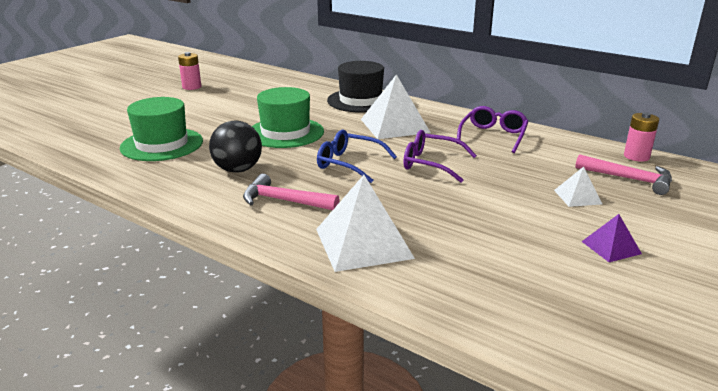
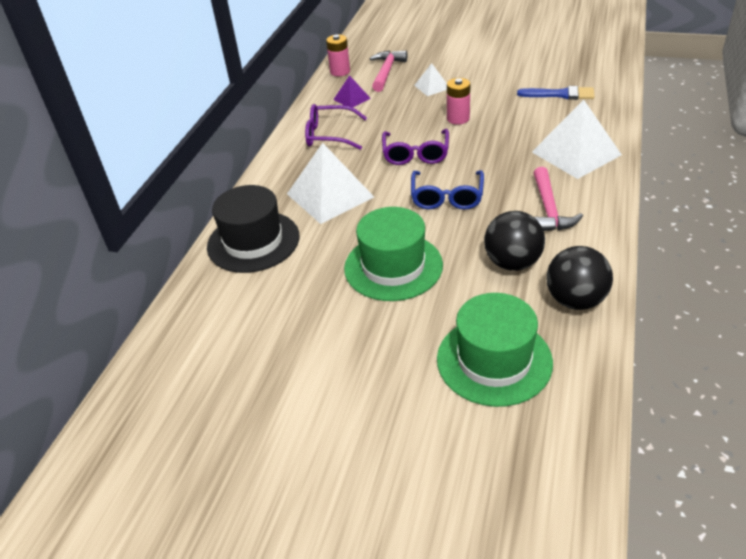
camera: 105 degrees left, 15 degrees up
pink battery [178,52,201,90] -> pink battery moved to [447,78,470,125]
purple pyramid [581,214,642,262] -> purple pyramid moved to [333,75,371,108]
none -> blue brush [517,86,595,100]
none -> black ball [547,246,613,310]

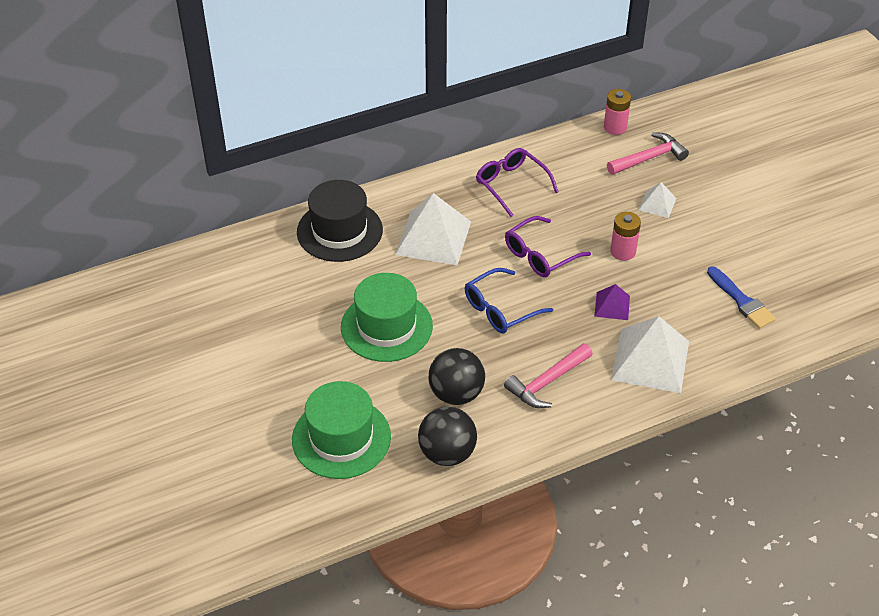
camera: 45 degrees right, 5 degrees up
purple pyramid [333,75,371,108] -> purple pyramid moved to [594,284,630,320]

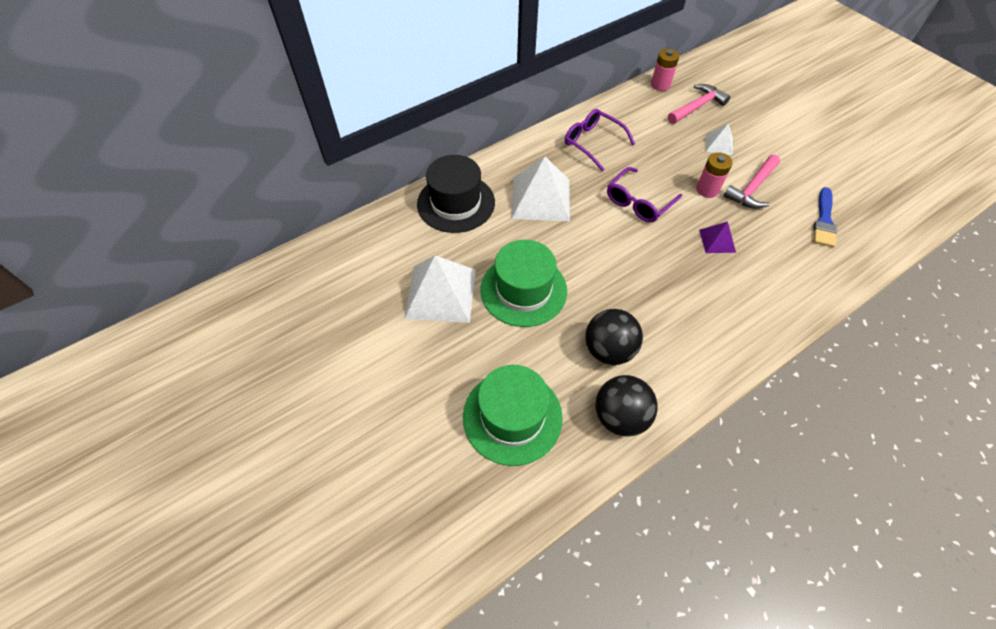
camera: 10 degrees left, 10 degrees up
blue glasses [465,268,553,333] -> none
pink hammer [504,343,593,408] -> pink hammer moved to [724,155,780,209]
white pyramid [611,316,689,393] -> white pyramid moved to [404,255,476,323]
blue brush [707,266,776,329] -> blue brush turned 60 degrees clockwise [813,187,837,247]

